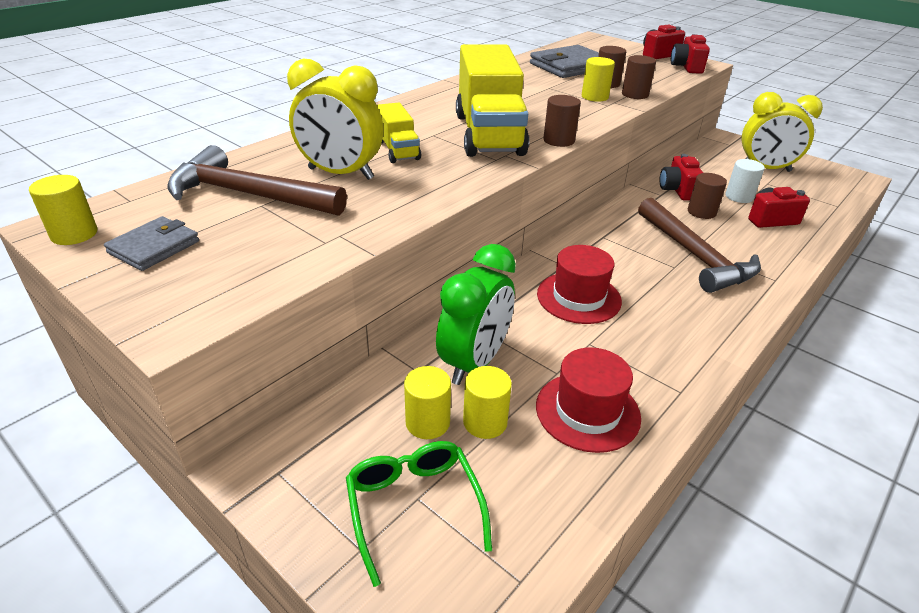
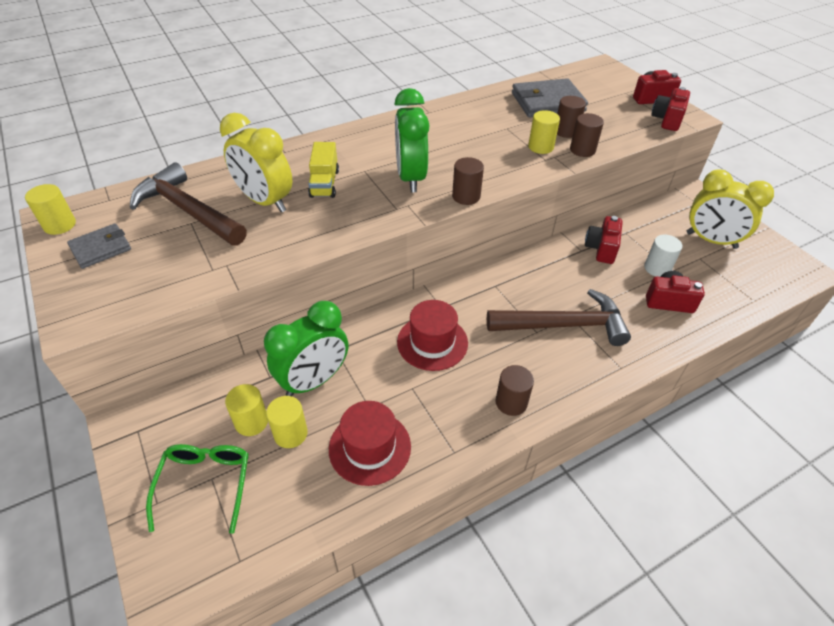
camera: 20 degrees right, 10 degrees up
yellow truck [456,44,529,157] -> green clock [395,88,430,192]
brown hammer [638,198,761,293] -> brown hammer turned 90 degrees counterclockwise [487,289,631,346]
brown cylinder [688,173,727,219] -> brown cylinder moved to [496,365,534,416]

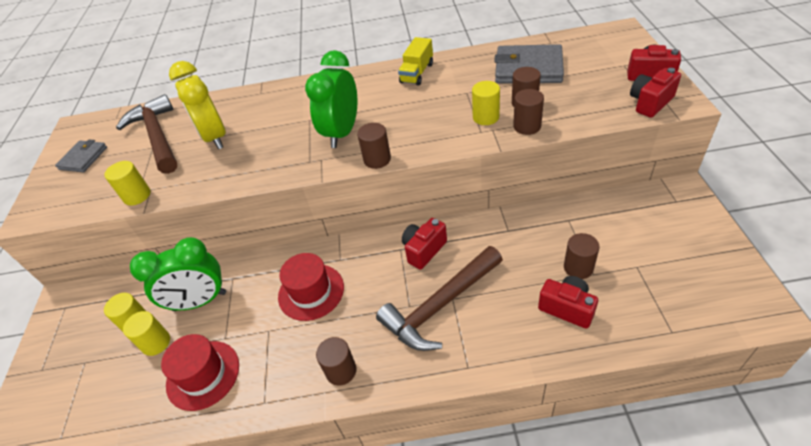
camera: 30 degrees right, 0 degrees up
yellow cylinder [25,184,76,235] -> yellow cylinder moved to [105,161,150,205]
grey wallet [67,223,131,269] -> grey wallet turned 60 degrees counterclockwise [55,139,107,172]
green glasses [146,444,249,534] -> none
yellow truck [308,142,339,198] -> yellow truck moved to [398,37,433,85]
brown hammer [487,289,631,346] -> brown hammer turned 120 degrees clockwise [376,246,503,351]
red camera [585,216,623,264] -> red camera moved to [402,218,447,270]
white cylinder [644,235,682,277] -> brown cylinder [564,233,599,279]
yellow clock [687,169,774,249] -> none

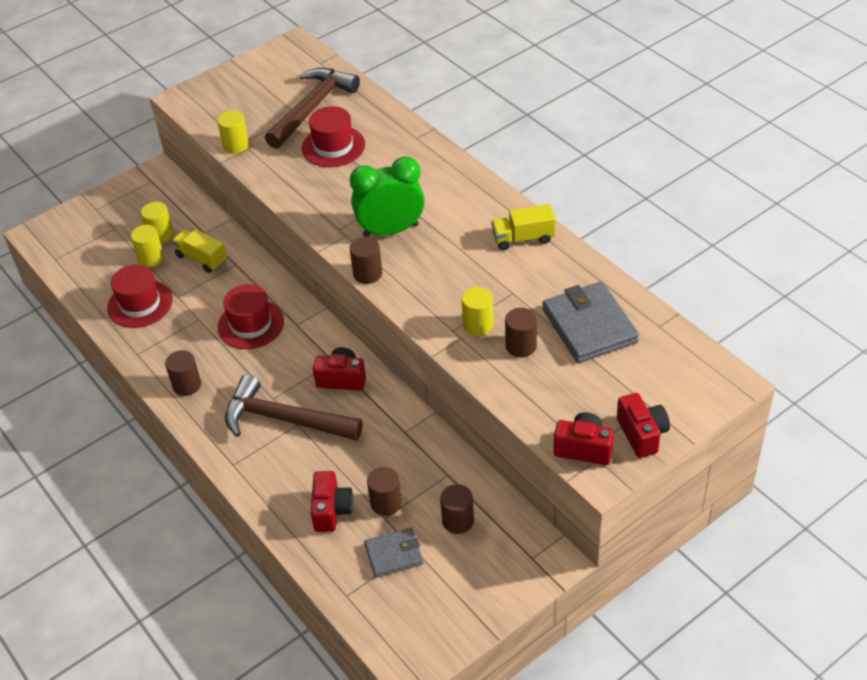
camera: 55 degrees right, 0 degrees up
grey wallet [55,139,107,172] -> grey wallet moved to [364,527,423,578]
green clock [130,237,226,311] -> yellow truck [172,229,227,273]
yellow clock [169,61,226,150] -> red hat [302,106,365,167]
brown cylinder [513,89,544,135] -> brown cylinder moved to [440,484,474,534]

